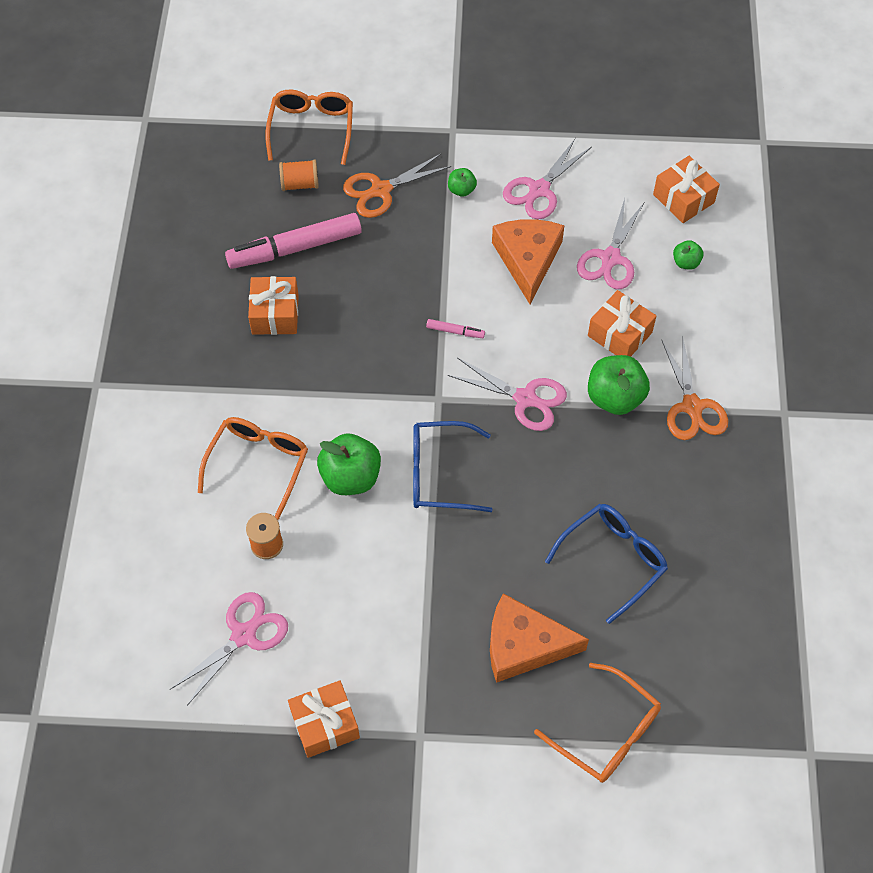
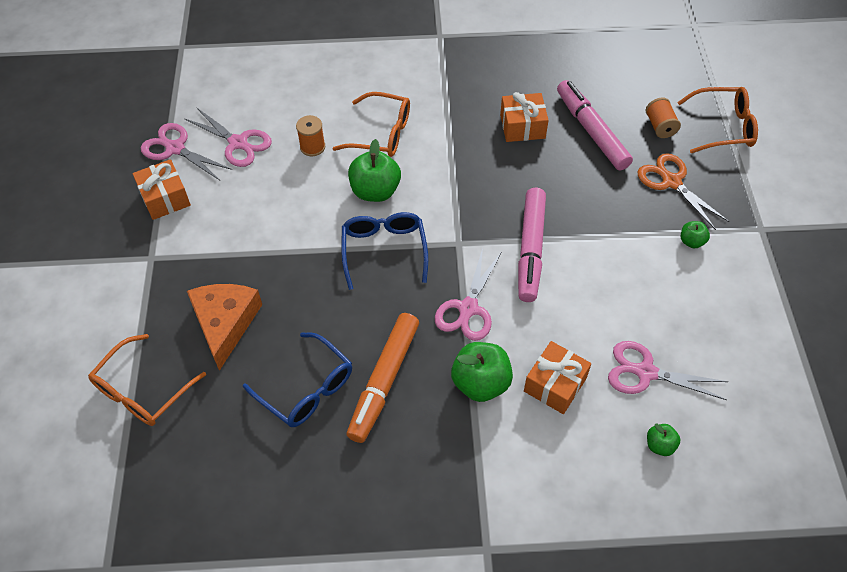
camera: 85 degrees right, 5 degrees down
pink marker [426,319,485,338] -> pink marker [518,188,546,302], size x2.41
orange cheese [492,219,565,304] -> none
pink scissors [503,138,592,219] -> pink scissors moved to [141,123,232,180]
orange gift [653,156,720,223] -> none
orange scissors [661,335,728,440] -> none
none -> orange marker [347,313,419,443]

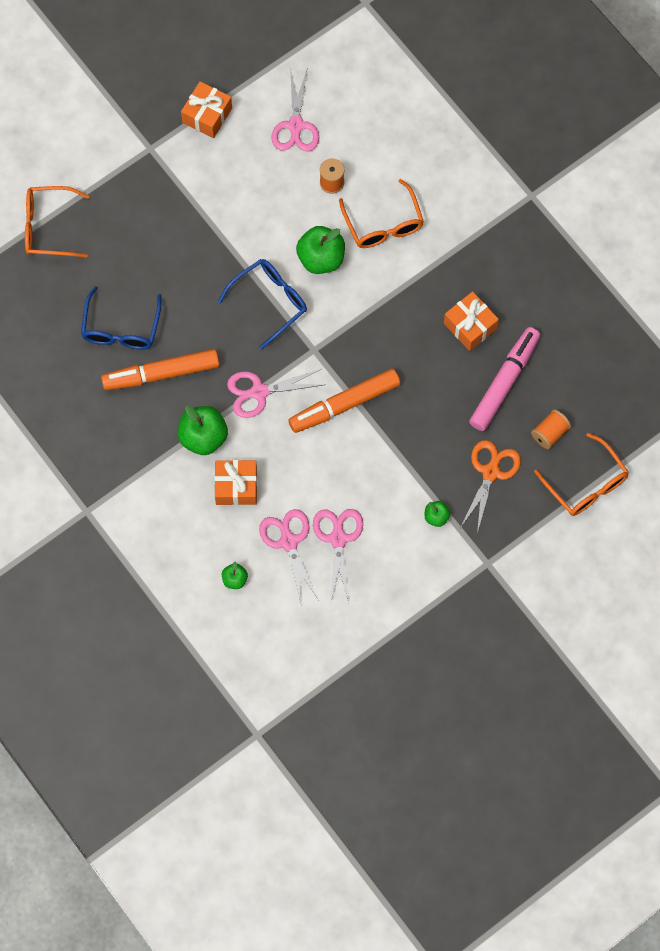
camera: 55 degrees right, 15 degrees up
pink scissors [141,123,232,180] -> pink scissors moved to [313,509,363,602]
orange cheese [187,284,262,371] -> none
pink marker [518,188,546,302] -> orange marker [288,369,401,433]

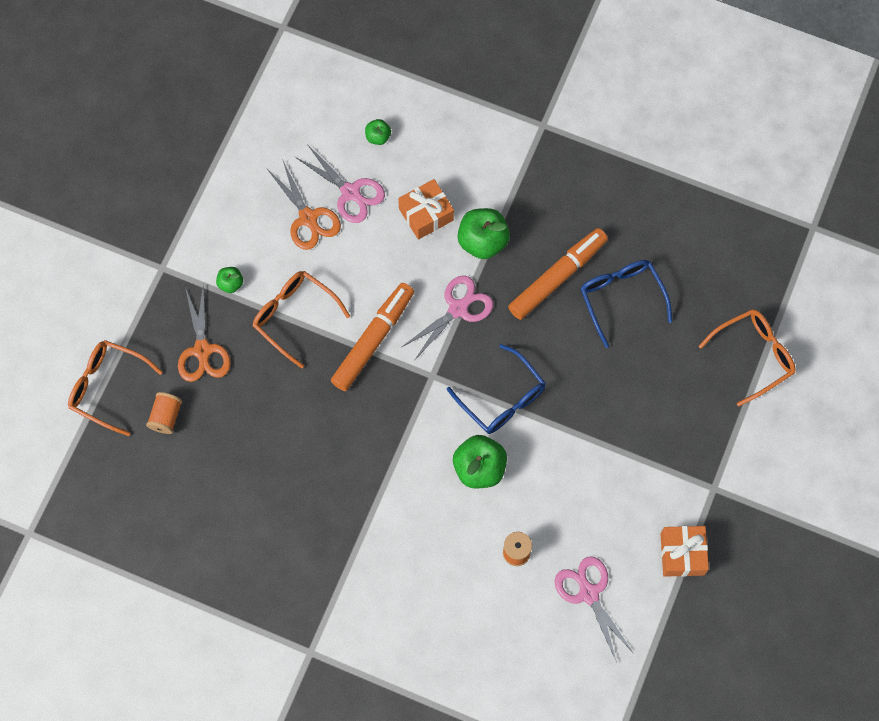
camera: 150 degrees right, 0 degrees up
blue glasses [218,259,307,350] -> blue glasses turned 60 degrees counterclockwise [447,344,546,434]
pink scissors [313,509,363,602] -> orange scissors [267,159,341,250]
orange glasses [339,179,424,248] -> orange glasses moved to [253,271,350,368]
orange gift [444,291,499,351] -> none
pink marker [469,327,540,431] -> none

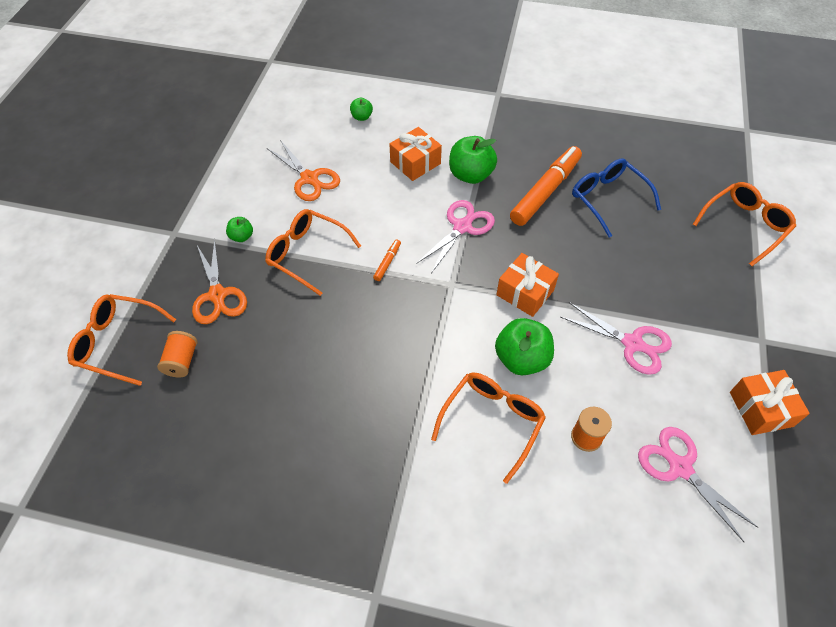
camera: 10 degrees left, 15 degrees down
pink scissors [295,144,385,223] -> pink scissors moved to [560,302,672,375]
orange marker [331,283,414,391] -> orange marker [373,240,401,281], size x0.42
blue glasses [447,344,546,434] -> orange gift [496,253,559,317]
none -> orange glasses [431,373,546,484]

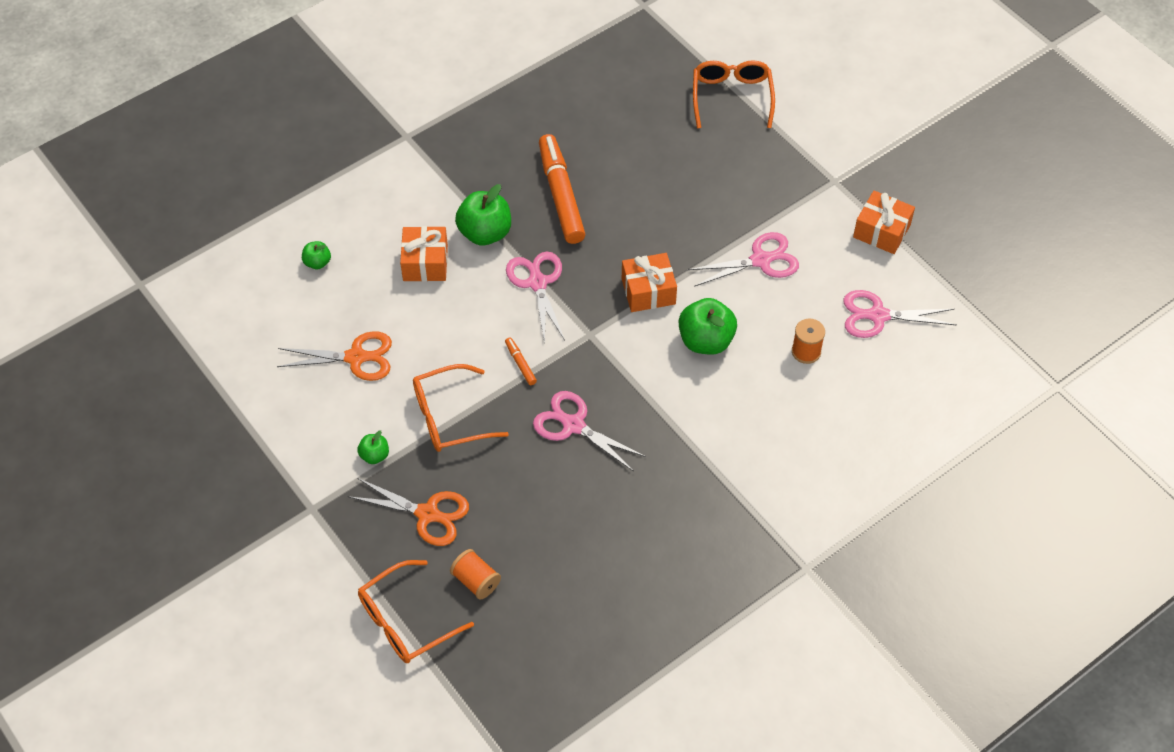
camera: 50 degrees left, 0 degrees up
orange glasses [431,373,546,484] -> none
blue glasses [572,159,661,237] -> none
none -> pink scissors [533,391,646,472]

